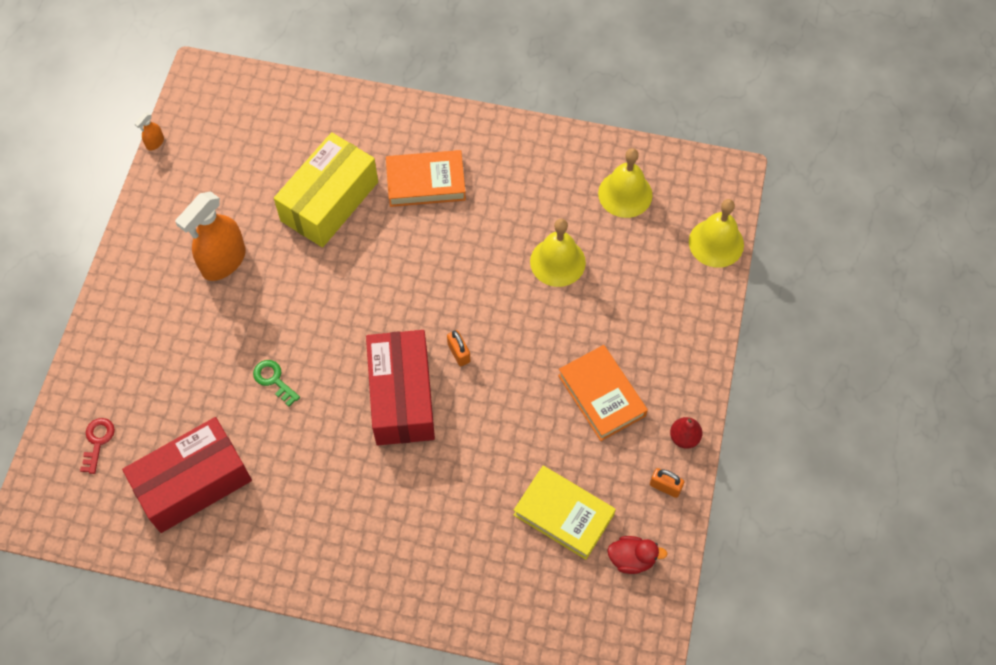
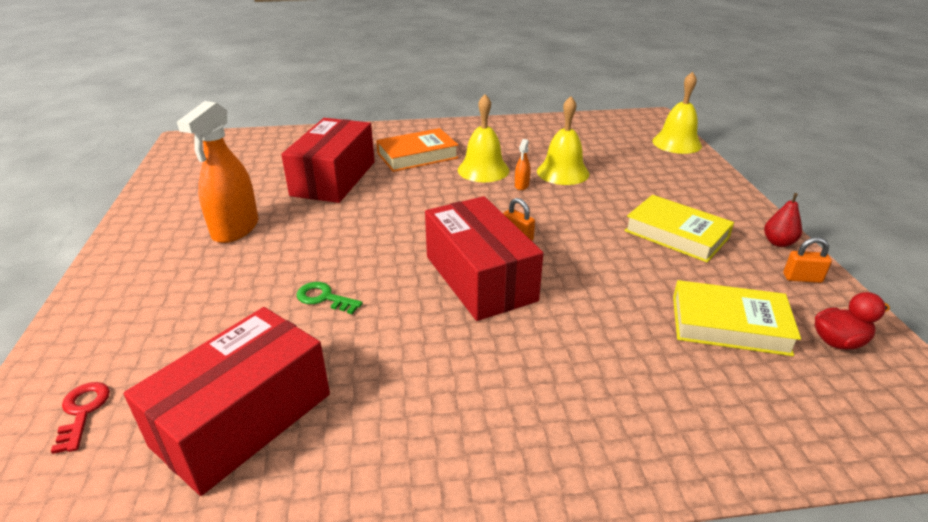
camera: 20 degrees left, 30 degrees down
orange spray bottle [135,113,164,151] -> orange spray bottle moved to [515,139,530,190]
yellow box [274,132,378,247] -> red box [281,118,375,203]
orange book [558,345,648,441] -> yellow book [624,195,734,262]
yellow bell [598,148,652,218] -> yellow bell moved to [458,94,509,182]

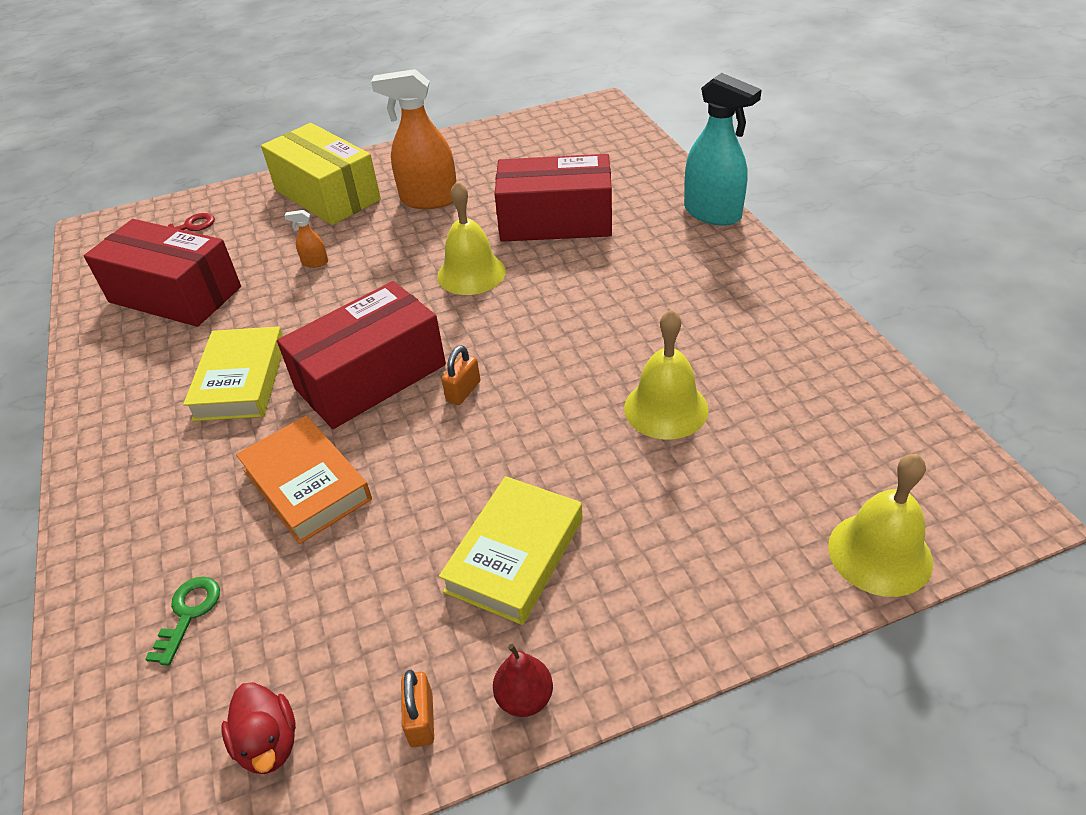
camera: 80 degrees right, 10 degrees up
green key [296,282,363,314] -> green key moved to [145,577,220,666]
orange book [376,128,459,172] -> orange book moved to [236,416,372,544]
yellow bell [458,94,509,182] -> yellow bell moved to [437,181,506,295]
orange spray bottle [515,139,530,190] -> orange spray bottle moved to [284,210,328,268]
yellow book [673,280,801,356] -> yellow book moved to [183,326,283,421]
none -> yellow box [261,123,381,225]
none -> turquoise spray bottle [684,73,762,226]

